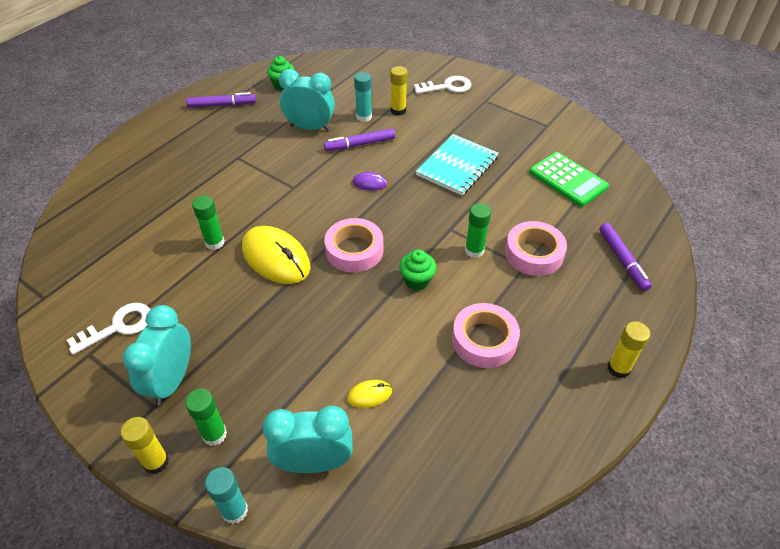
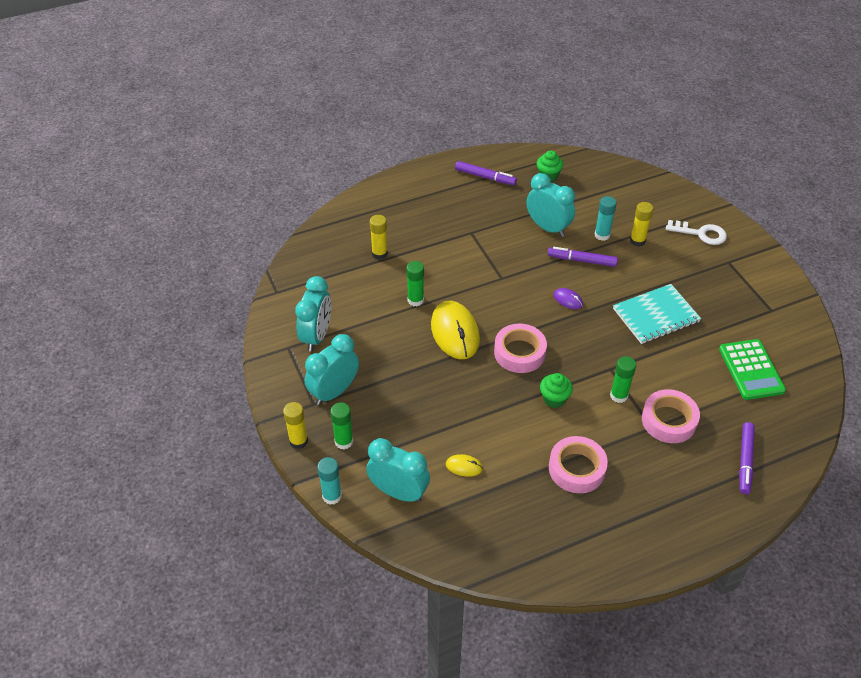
camera: 30 degrees right, 0 degrees up
white key [67,303,151,355] -> turquoise clock [295,276,331,352]
yellow glue stick [607,321,650,379] -> yellow glue stick moved to [370,215,388,259]

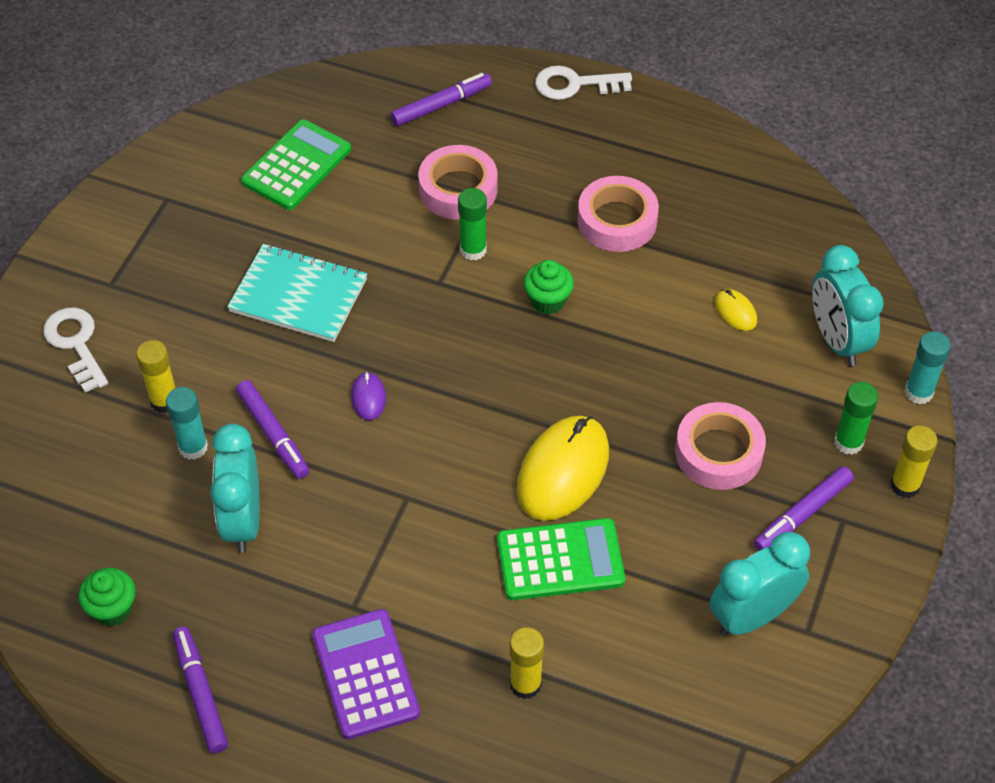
camera: 135 degrees left, 5 degrees up
turquoise clock [305,334,359,405] -> purple marker [754,466,854,551]
green glue stick [406,261,424,306] -> green calculator [497,518,625,600]
pink tape [494,324,547,373] -> pink tape moved to [675,402,766,490]
none -> purple calculator [312,609,420,739]
none -> white key [535,66,632,100]

